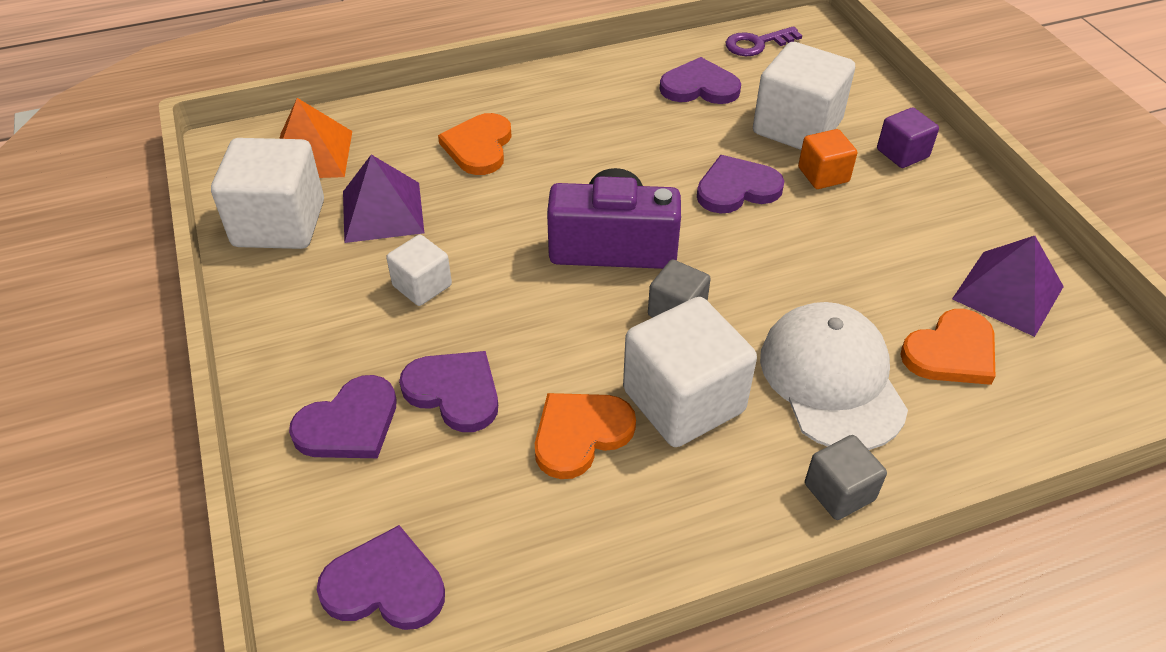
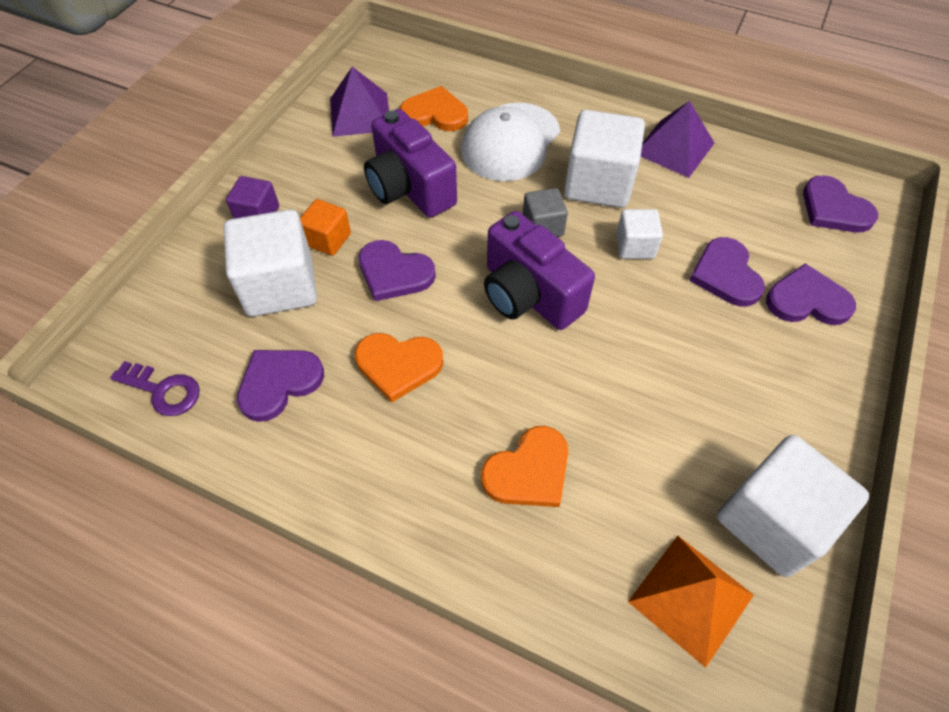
camera: 135 degrees left, 10 degrees up
purple pyramid [343,155,424,243] -> purple pyramid moved to [641,101,714,178]
white cube [386,235,452,306] -> white cube moved to [616,209,663,259]
orange heart [535,393,636,479] -> orange heart moved to [355,333,443,403]
purple heart [660,57,741,104] -> purple heart turned 90 degrees clockwise [237,350,324,422]
grey cube [805,435,887,520] -> none
none -> purple camera [364,109,457,218]

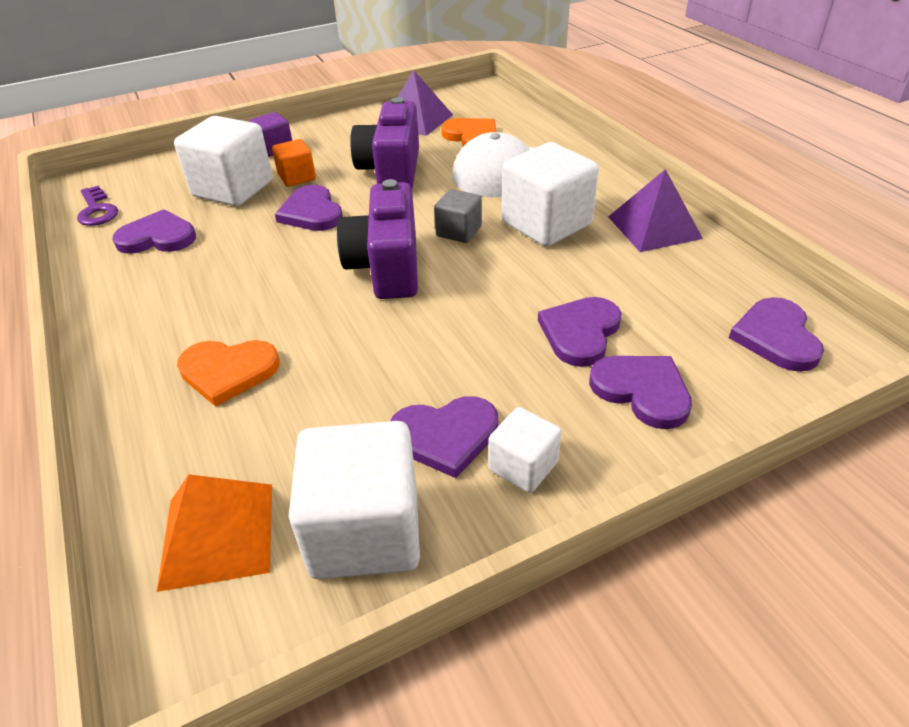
camera: 40 degrees right, 15 degrees down
orange heart [355,333,443,403] -> none
white cube [616,209,663,259] -> white cube moved to [489,407,562,493]
none -> purple heart [390,396,498,478]

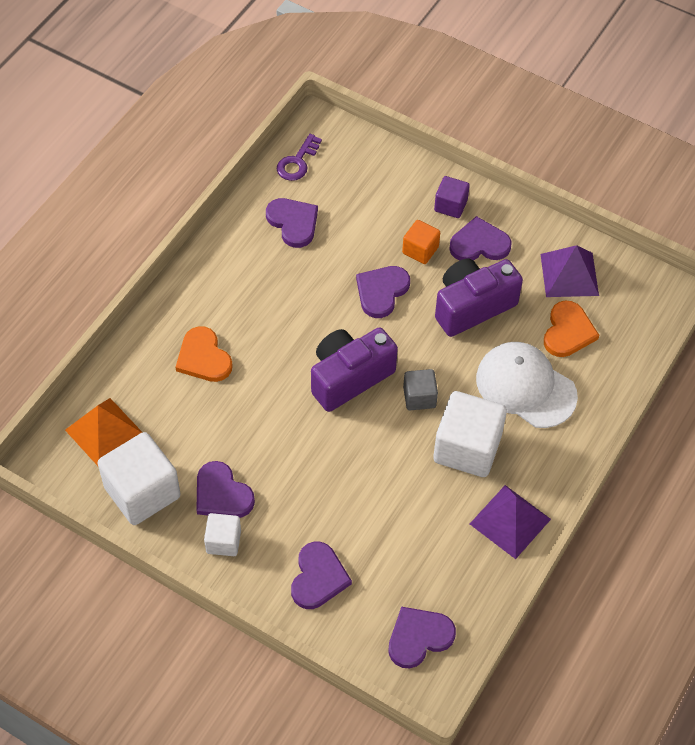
camera: 55 degrees right, 15 degrees up
white cube [174,116,273,206] -> none
purple heart [538,297,622,367] -> purple heart moved to [449,216,512,261]

